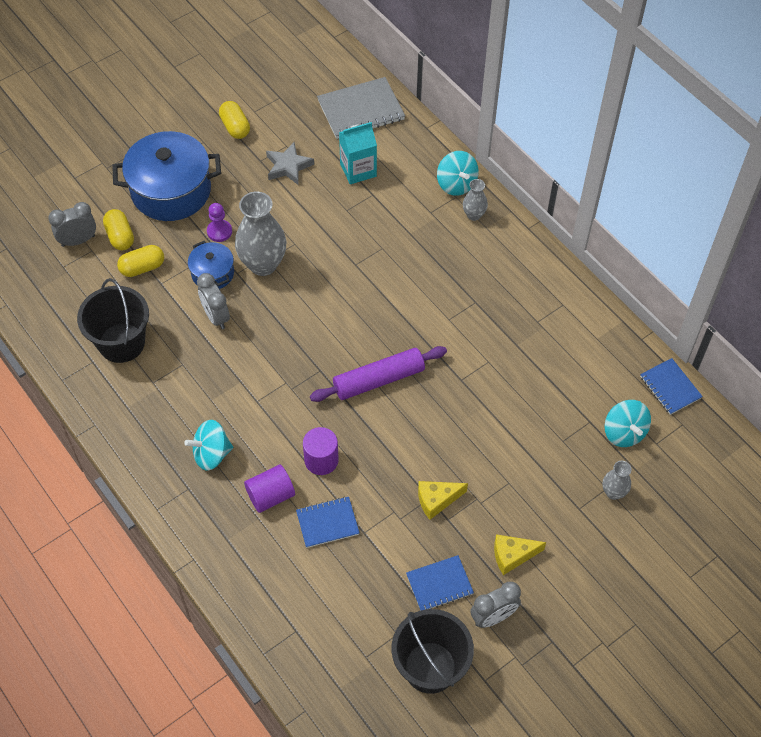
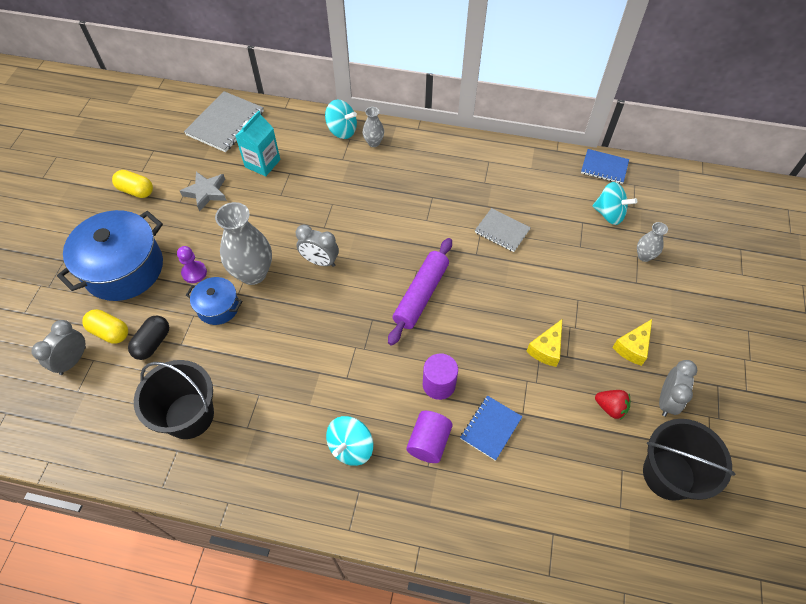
camera: 40 degrees left, 0 degrees up
yellow capsule [117,245,164,277] -> black capsule [128,315,169,360]
grey clock [197,273,230,329] -> grey clock moved to [296,224,339,267]
blue notebook [406,555,474,611] -> red strawberry [595,390,630,420]
none -> grey notebook [475,208,531,252]

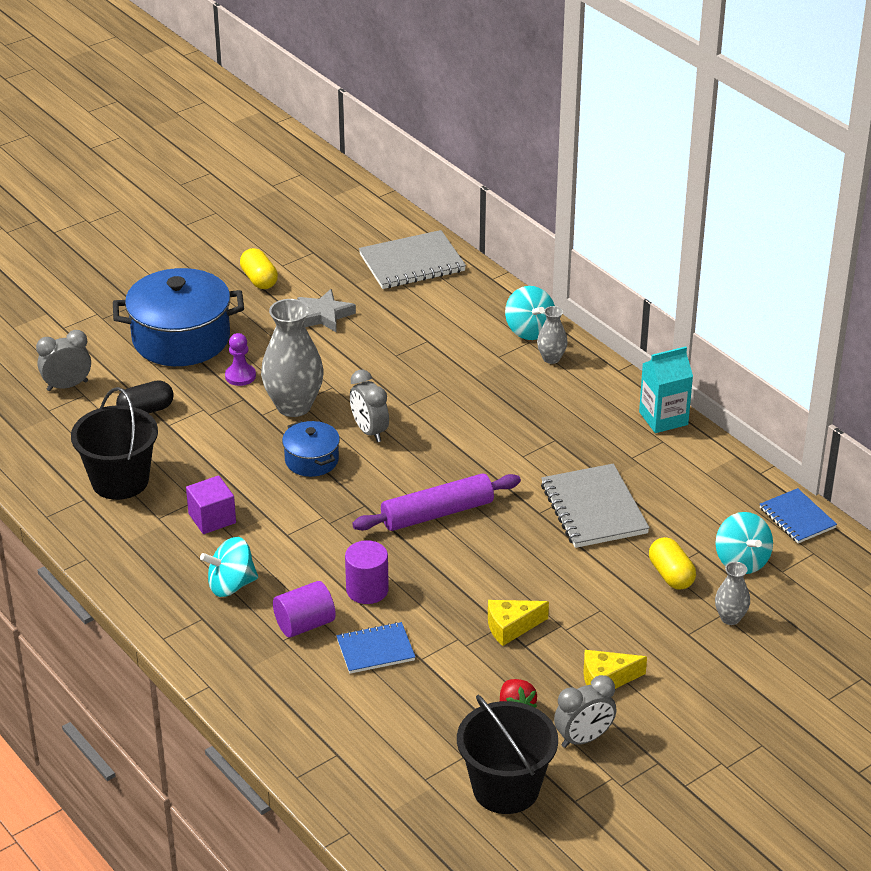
camera: 40 degrees right, 20 degrees down
yellow capsule [82,309,128,344] -> yellow capsule moved to [649,537,696,590]
blue pot [186,277,242,325] -> blue pot moved to [282,421,340,477]
turquoise carton [236,110,280,176] -> turquoise carton moved to [639,347,693,433]
grey notebook [475,208,531,252] -> grey notebook [541,464,650,548], size x1.62
none -> purple cube [186,476,236,534]

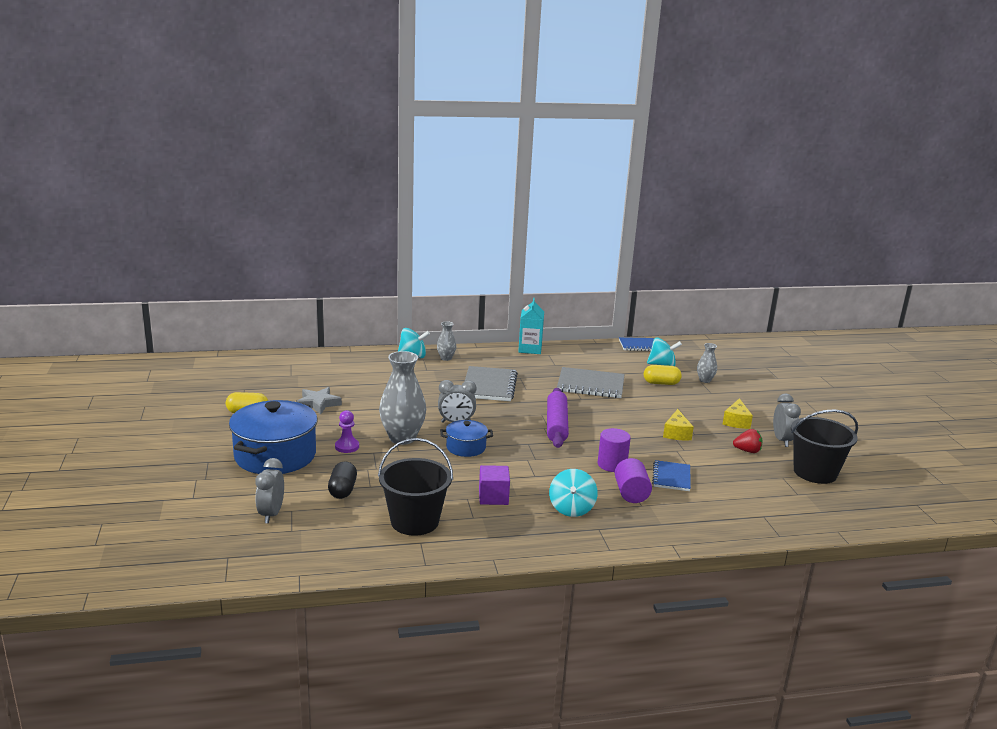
camera: 65 degrees left, 15 degrees down
grey notebook [359,230,466,289] -> grey notebook moved to [465,366,518,401]

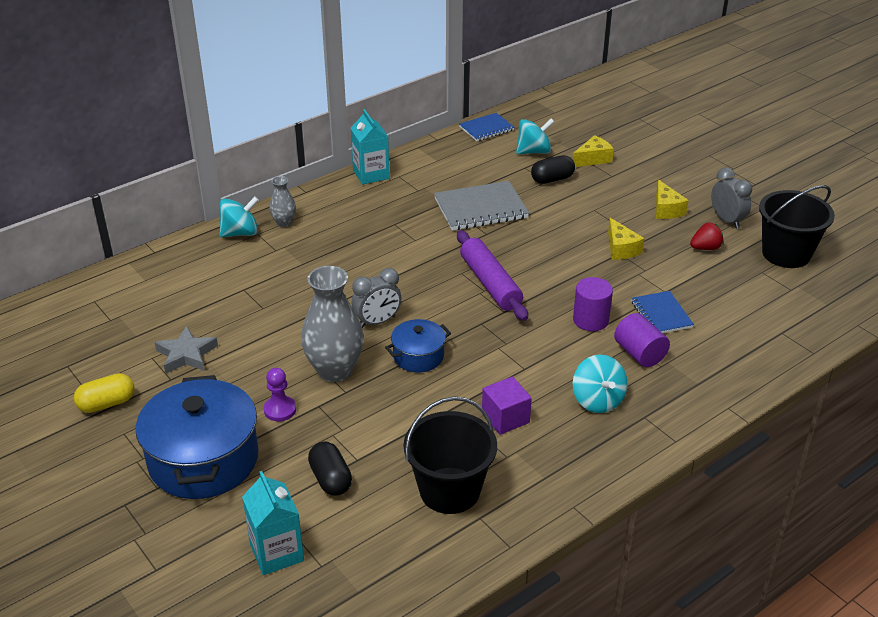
camera: 25 degrees left, 15 degrees up
grey clock [255,458,284,523] -> turquoise carton [242,471,304,575]
grey notebook [465,366,518,401] -> none
yellow capsule [644,365,682,385] -> black capsule [531,155,575,184]
grey vase [697,343,717,383] -> yellow cheese [573,135,614,167]

